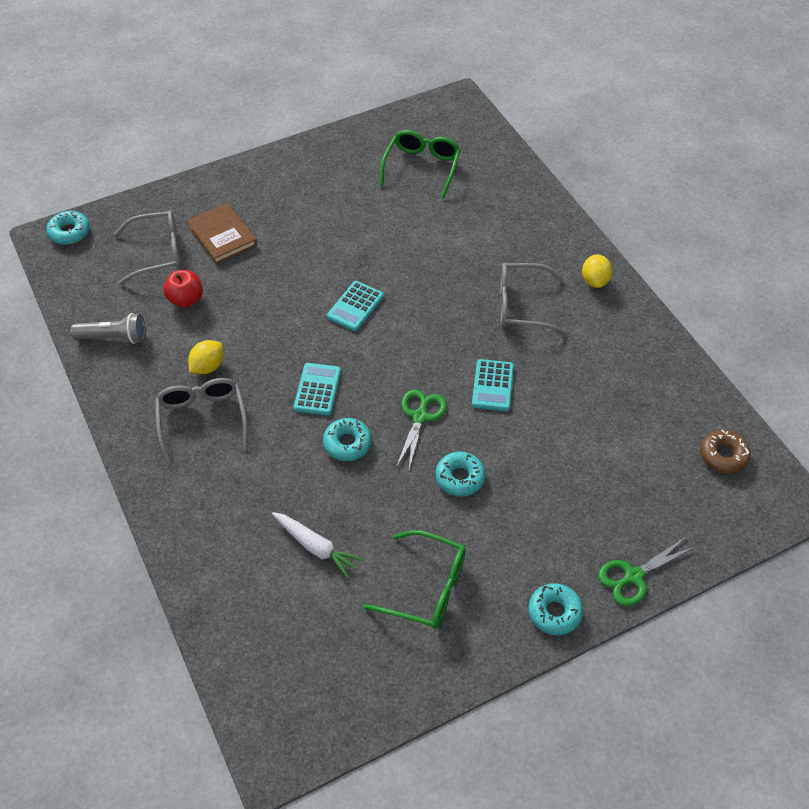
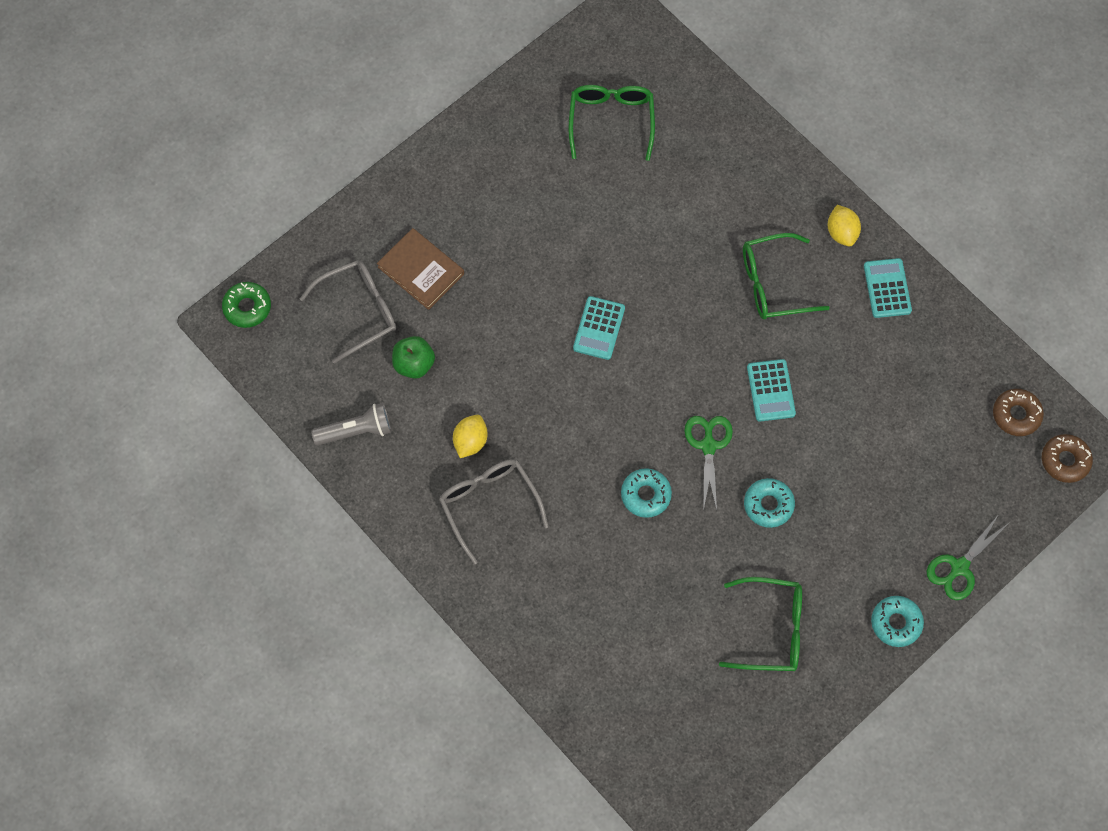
camera: 15 degrees left, 15 degrees up
turquoise donut [46,210,90,245] -> green donut [222,282,271,328]
red apple [163,270,203,308] -> green apple [392,336,435,379]
white carrot [272,512,363,578] -> none
turquoise calculator [294,363,341,416] -> turquoise calculator moved to [864,258,912,318]
grey glasses [500,263,567,335] -> green glasses [743,233,830,319]
none -> brown donut [1042,434,1093,483]

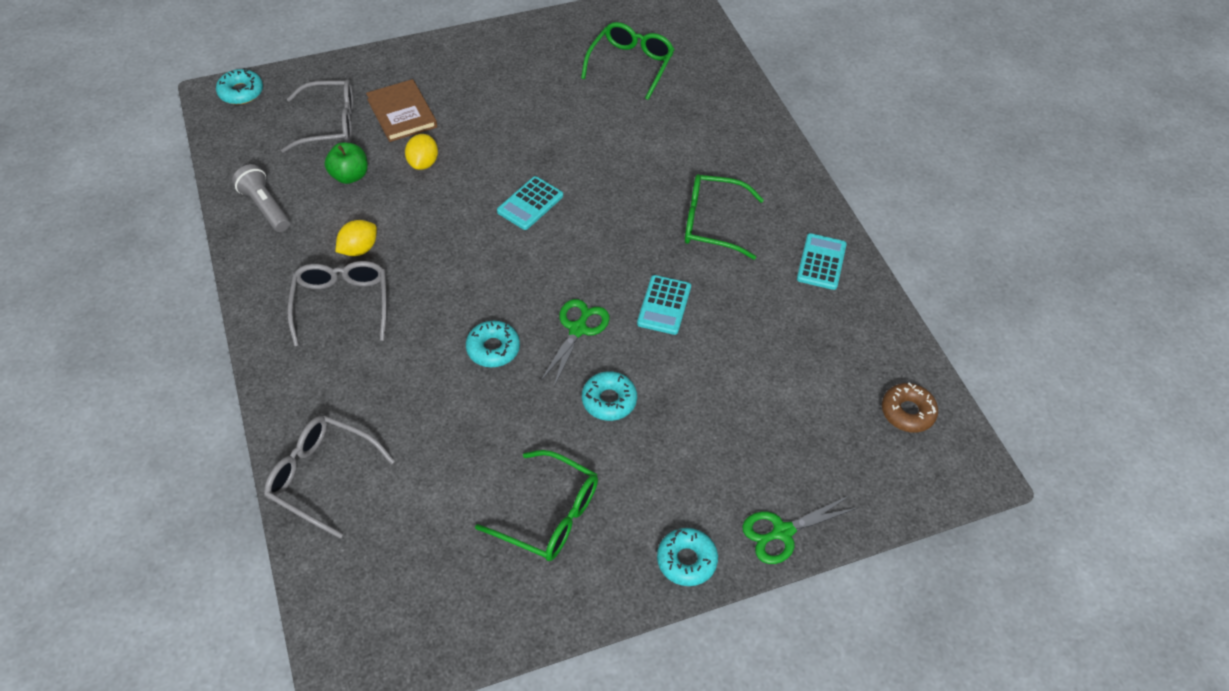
camera: 20 degrees right, 15 degrees down
green donut [222,282,271,328] -> turquoise donut [216,68,263,105]
grey flashlight [311,403,391,446] -> grey flashlight turned 135 degrees counterclockwise [232,164,290,232]
yellow lemon [828,205,861,247] -> yellow lemon moved to [405,134,438,170]
brown donut [1042,434,1093,483] -> none
none -> grey glasses [264,416,395,538]

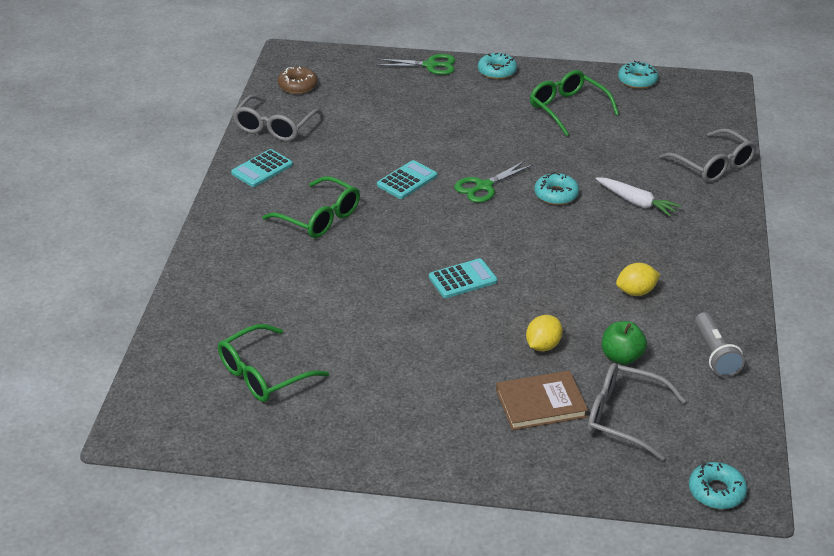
camera: 150 degrees left, 15 degrees down
grey glasses [287,261,387,346] -> grey glasses moved to [233,95,322,141]
brown book [366,79,437,142] -> brown book turned 75 degrees clockwise [496,371,588,430]
turquoise donut [582,371,637,421] -> turquoise donut moved to [618,61,658,89]
none -> white carrot [596,178,681,217]

